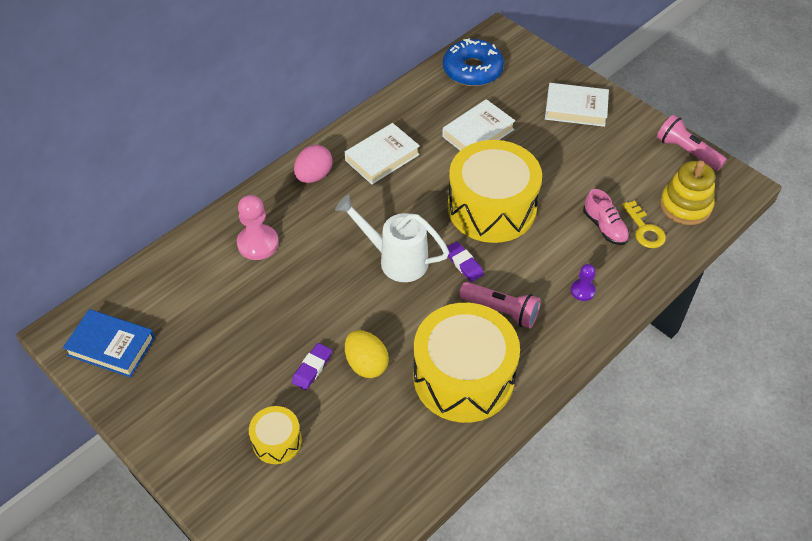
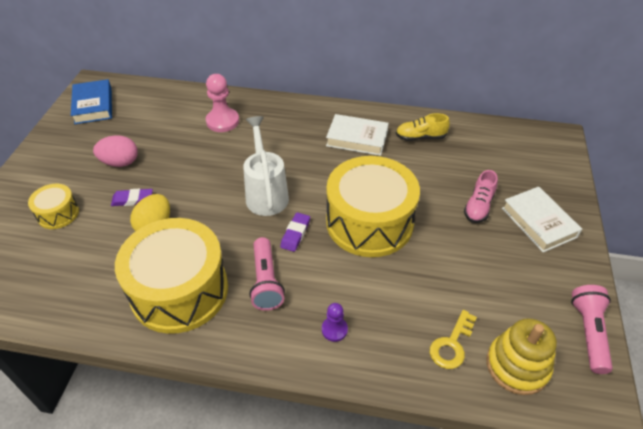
camera: 55 degrees right, 5 degrees down
pink egg [294,145,333,183] -> pink egg moved to [93,135,138,167]
white book [442,99,515,151] -> none
blue donut [443,38,504,86] -> none
pink shoe [583,189,629,245] -> pink shoe moved to [464,170,498,223]
none -> yellow shoe [396,113,450,141]

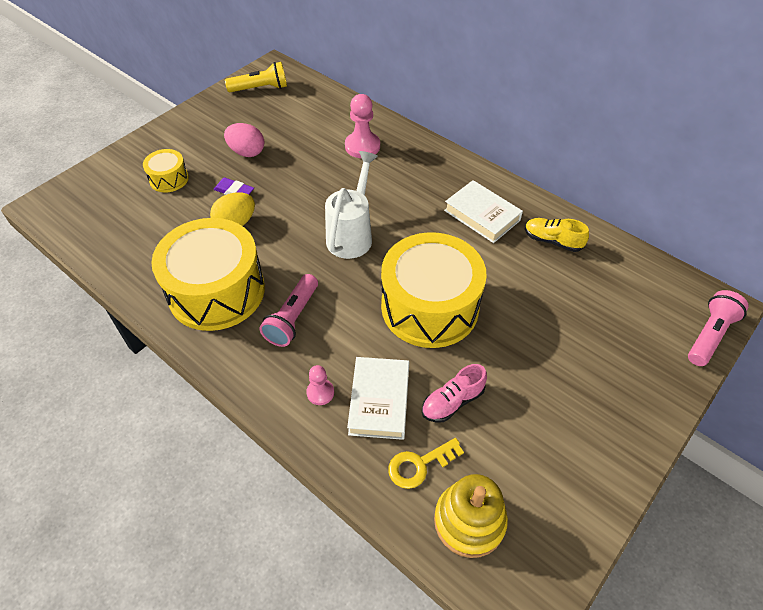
camera: 30 degrees right, 5 degrees up
blue book [71,79,112,124] -> yellow flashlight [225,62,287,92]
purple eraser [280,212,310,252] -> none
purple pawn [322,303,348,342] -> pink pawn [306,365,334,405]
pink shoe [464,170,498,223] -> pink shoe moved to [422,364,487,423]
white book [502,187,582,253] -> white book moved to [347,357,409,440]
pink flashlight [571,285,613,374] -> pink flashlight moved to [688,290,749,366]

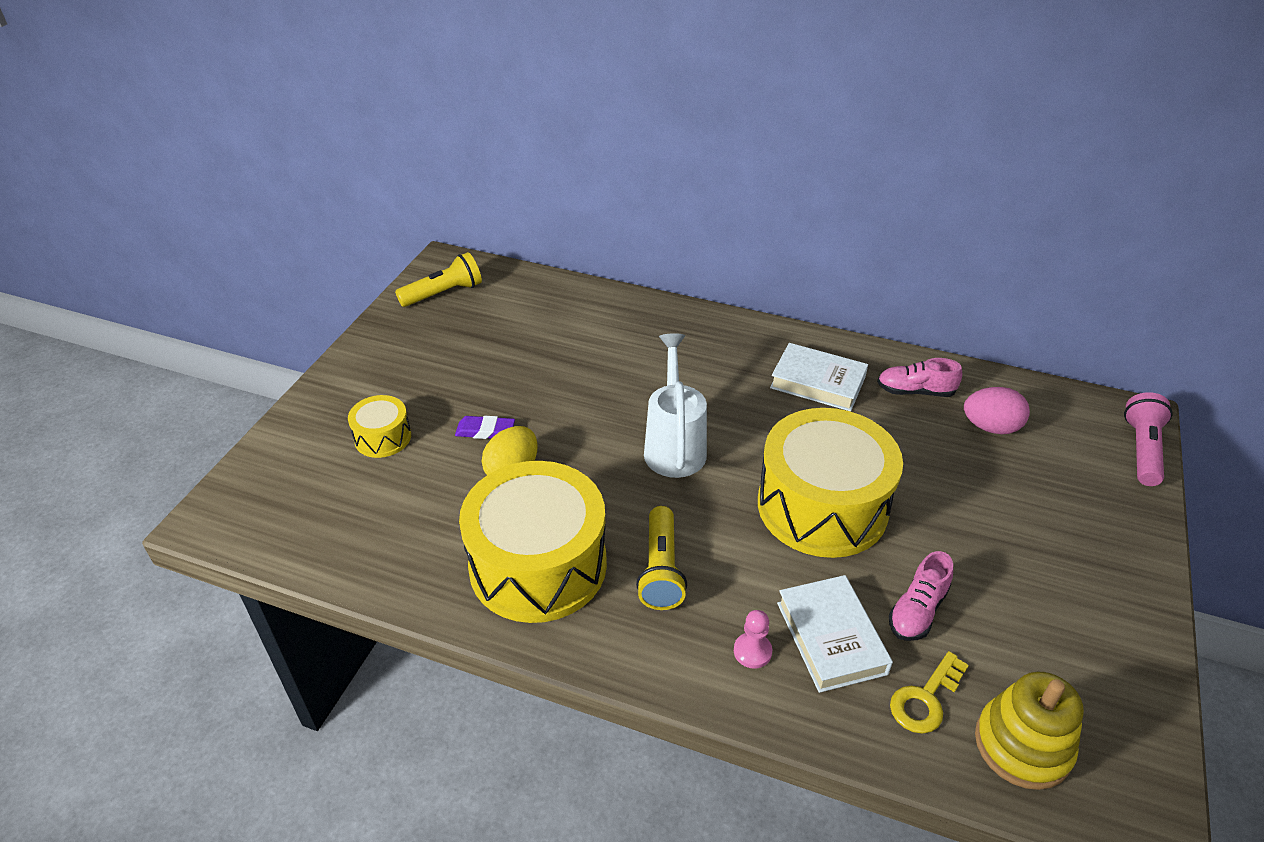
camera: 20 degrees left, 10 degrees down
pink egg [224,123,264,157] -> pink egg moved to [964,387,1030,434]
pink flashlight [260,274,318,347] -> yellow flashlight [636,506,687,610]
pink pawn [345,94,380,158] -> none
yellow shoe [525,218,589,252] -> pink shoe [877,358,962,397]

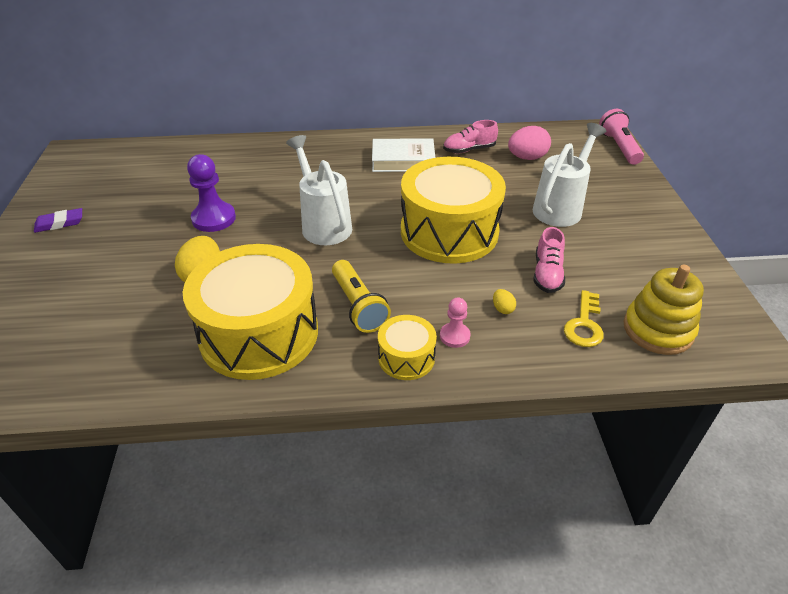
camera: 25 degrees left, 0 degrees up
yellow drum [348,395,411,458] -> yellow drum moved to [378,315,437,380]
yellow flashlight [395,252,482,307] -> none
purple eraser [455,416,515,439] -> purple eraser moved to [34,208,82,233]
white book [777,575,893,693] -> yellow egg [493,289,516,314]
none -> purple pawn [187,154,236,232]
none -> white watering can [533,123,606,227]

